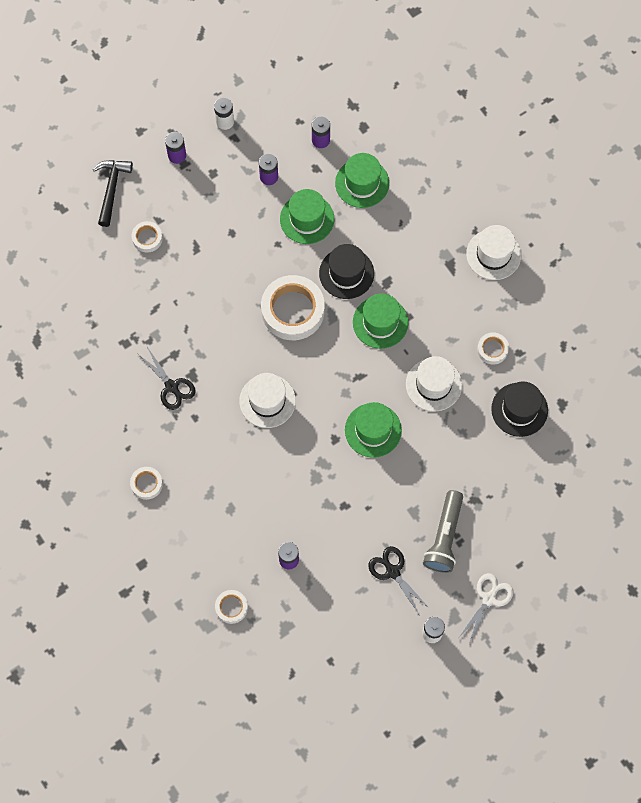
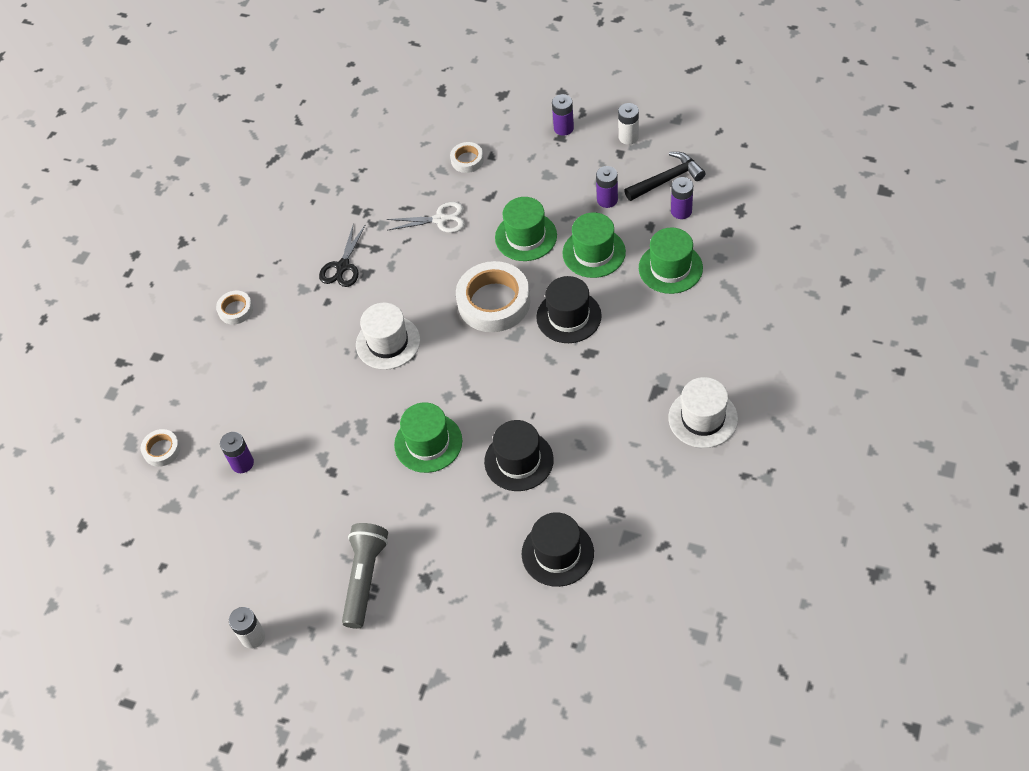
camera: 60 degrees right, 15 degrees down
black hammer [93,160,133,227] -> black hammer moved to [624,152,706,201]
green hat [353,294,408,349] -> green hat moved to [495,197,557,261]
black scissors [368,546,429,616] -> none
white hat [406,356,462,412] -> black hat [484,420,554,491]
grey flashlight [423,490,463,573] -> grey flashlight turned 120 degrees clockwise [342,523,388,629]
white scissors [459,573,513,644] -> white scissors moved to [387,202,465,233]
white tape [477,333,509,364] -> none

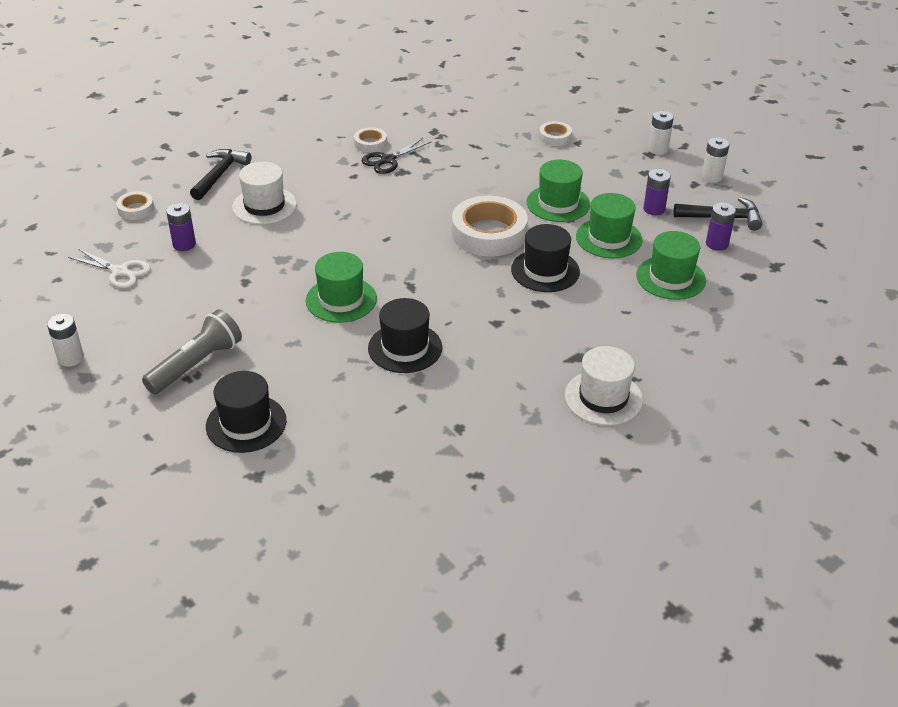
camera: 25 degrees right, 15 degrees down
white tape [216,291,253,325] -> white tape moved to [354,127,387,153]
white hat [356,302,420,370] -> white hat moved to [232,162,297,225]
white scissors [387,202,465,233] -> white scissors moved to [68,249,151,288]
black hat [522,512,594,587] -> black hat moved to [206,371,286,453]
purple battery [552,94,574,136] -> white battery [648,111,674,155]
none -> black hammer [190,149,251,200]

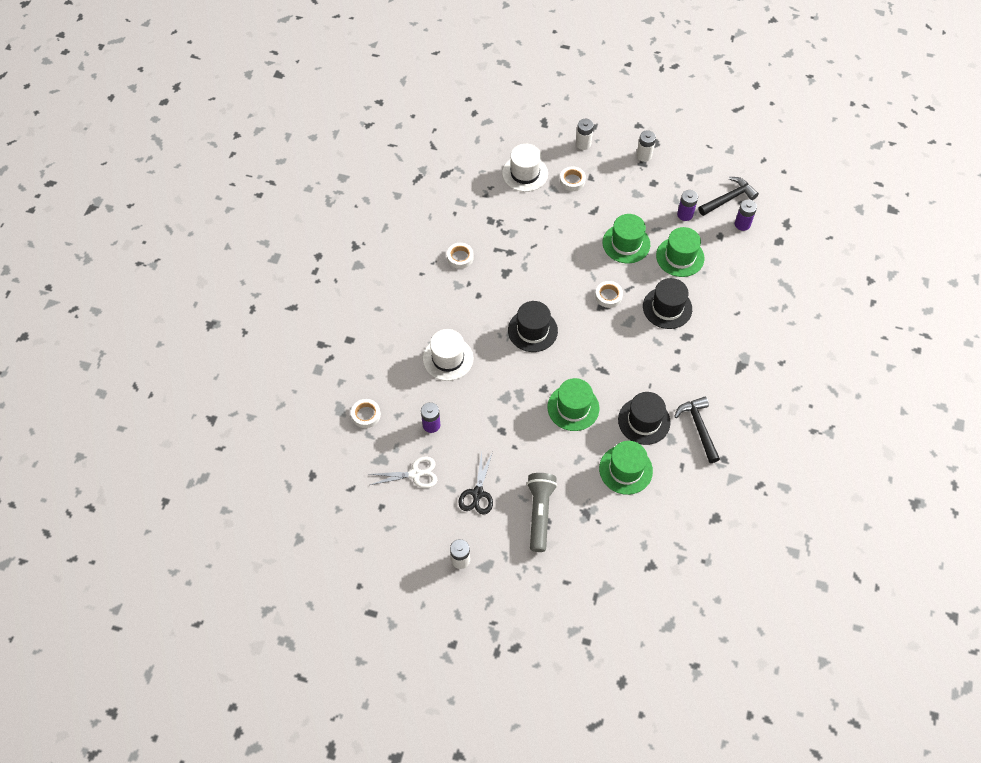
camera: 35 degrees left, 20 degrees up
black hammer [190,149,251,200] -> black hammer moved to [674,397,720,463]
black hat [206,371,286,453] -> black hat moved to [508,301,558,352]
black scissors [361,138,432,174] -> black scissors moved to [458,452,493,515]
white tape [452,196,528,257] -> white tape [595,281,623,308], size x0.49
white hat [565,346,643,425] -> white hat moved to [502,144,548,192]
green hat [636,231,706,300] -> green hat moved to [599,441,653,495]
white battery [702,137,730,183] -> white battery moved to [576,119,594,150]

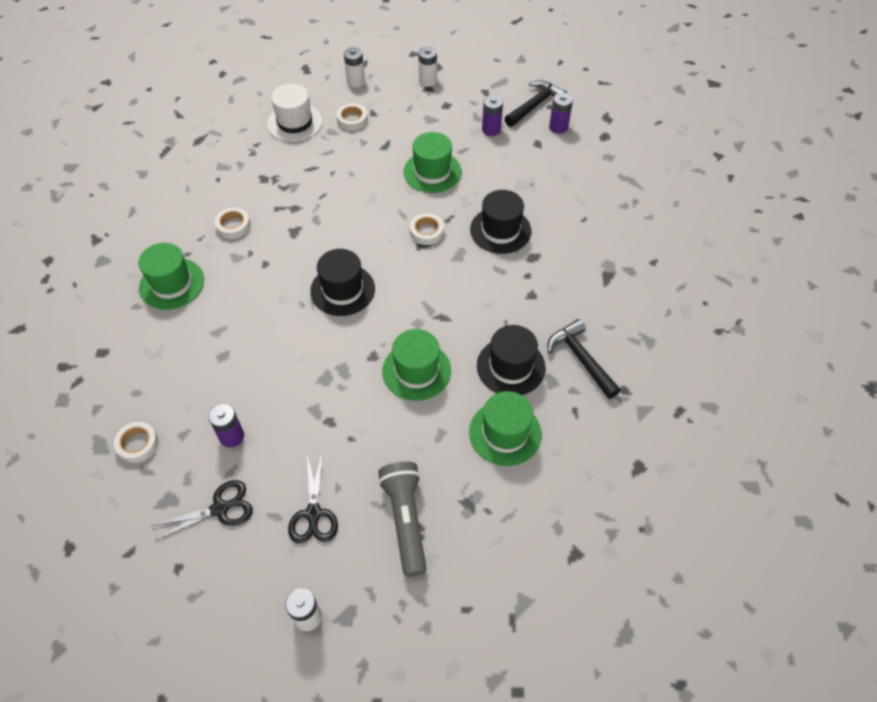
camera: 15 degrees left, 5 degrees down
white scissors [368,457,437,488] -> black scissors [151,480,253,541]
white hat [423,329,474,381] -> none
green hat [656,227,704,277] -> green hat moved to [139,243,204,310]

